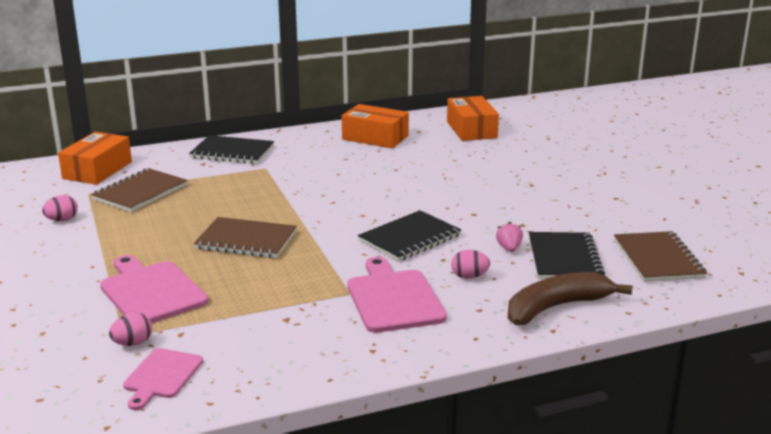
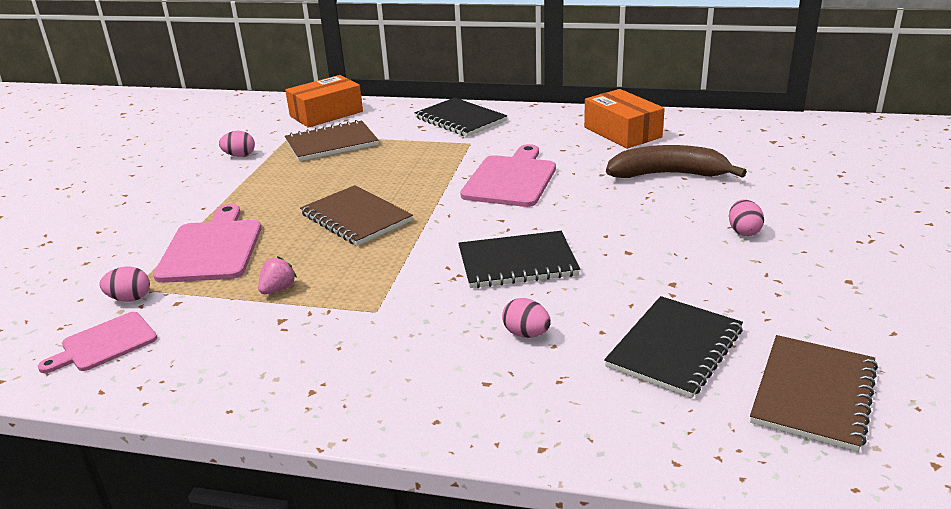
camera: 35 degrees right, 5 degrees up
pink cutting board [347,257,447,333] -> pink cutting board moved to [460,144,556,207]
orange box [447,96,499,141] -> none
pink strawberry [496,222,523,252] -> pink strawberry moved to [258,256,297,294]
brown banana [508,272,633,325] -> brown banana moved to [606,145,747,178]
none -> pink egg [729,199,764,236]

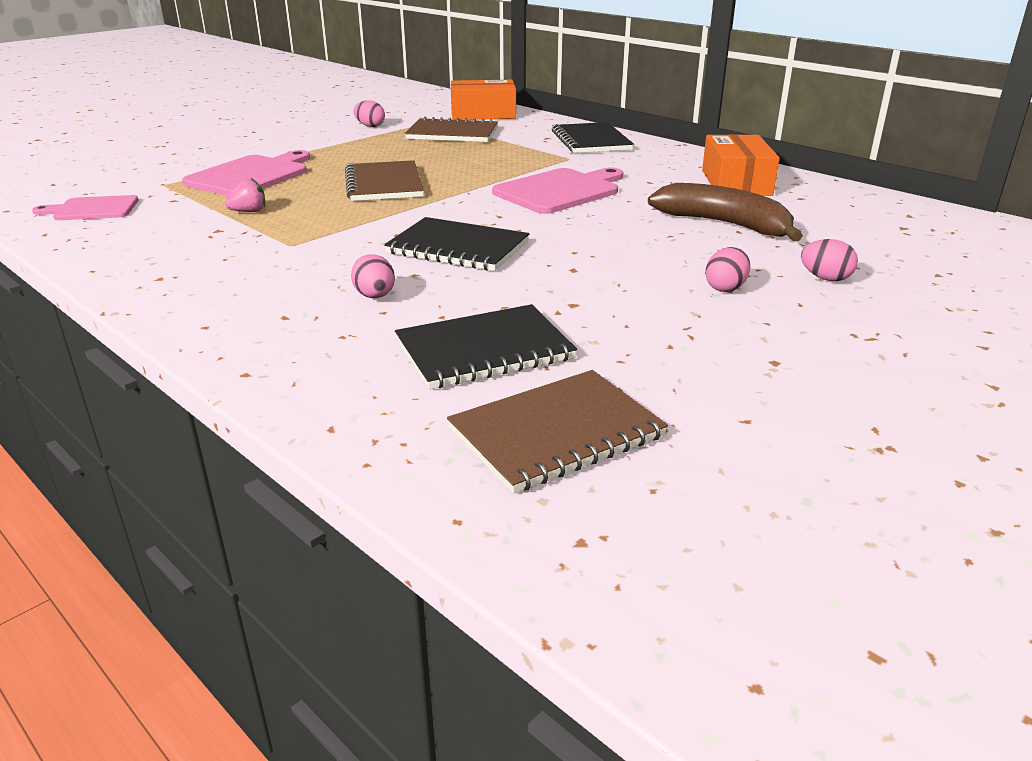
camera: 30 degrees right, 0 degrees up
pink egg [100,267,150,302] -> pink egg moved to [801,239,858,281]

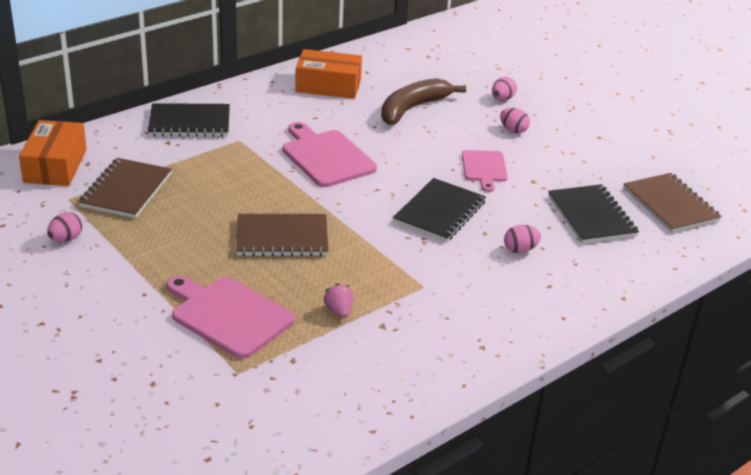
camera: 85 degrees left, 5 degrees up
pink cutting board [32,195,138,220] -> pink cutting board moved to [462,150,508,192]

